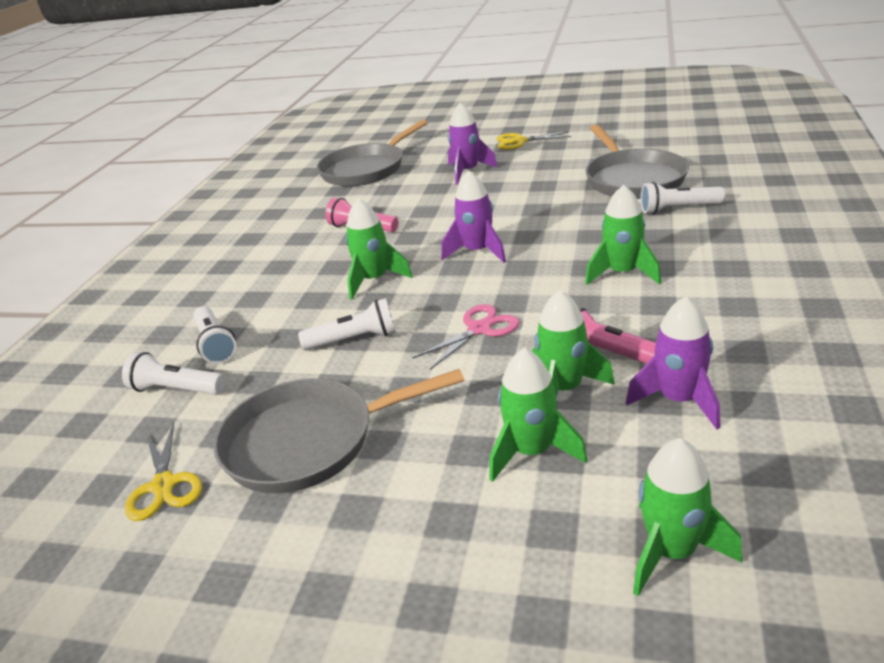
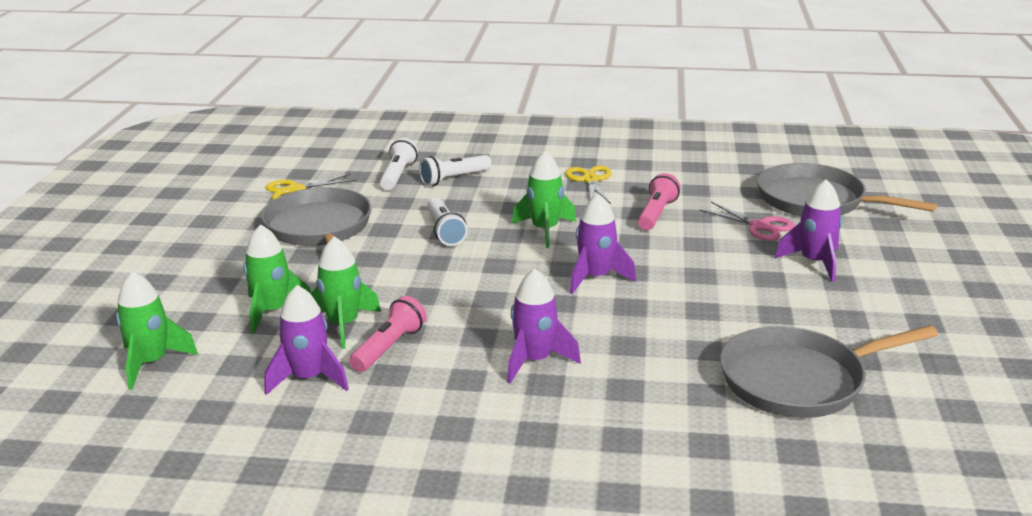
camera: 80 degrees right, 5 degrees down
pink scissors [412,304,520,370] -> pink scissors moved to [699,202,795,241]
yellow scissors [497,131,571,150] -> yellow scissors moved to [565,166,612,204]
green rocket [585,185,661,285] -> purple rocket [507,269,581,383]
white flashlight [641,182,725,215] -> none

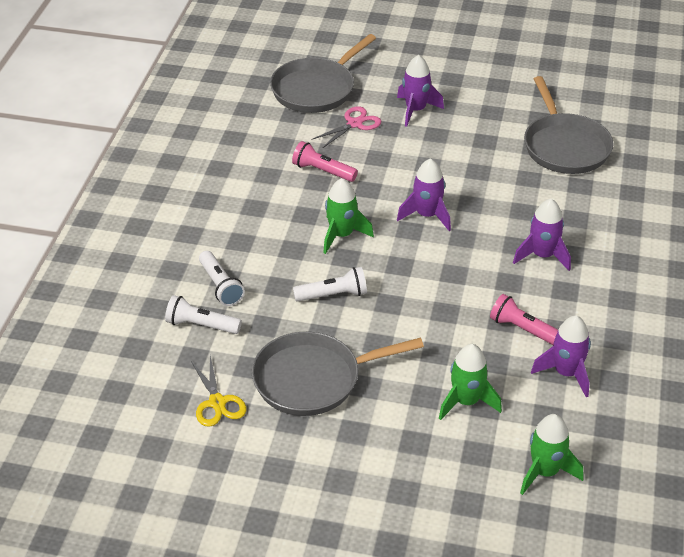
camera: 85 degrees left, 15 degrees up
green rocket [311,236,381,349] -> none
yellow scissors [565,166,612,204] -> none

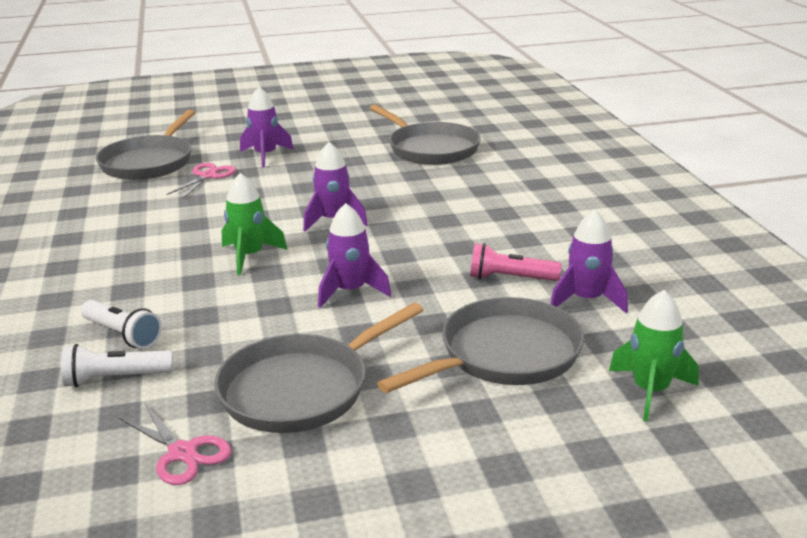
camera: 25 degrees left, 15 degrees down
yellow scissors [191,356,247,427] -> pink scissors [119,404,231,485]
pink flashlight [292,141,358,182] -> none
white flashlight [293,267,367,302] -> none
green rocket [439,344,502,420] -> grey pan [377,297,584,393]
purple rocket [513,199,571,271] -> purple rocket moved to [318,203,391,308]

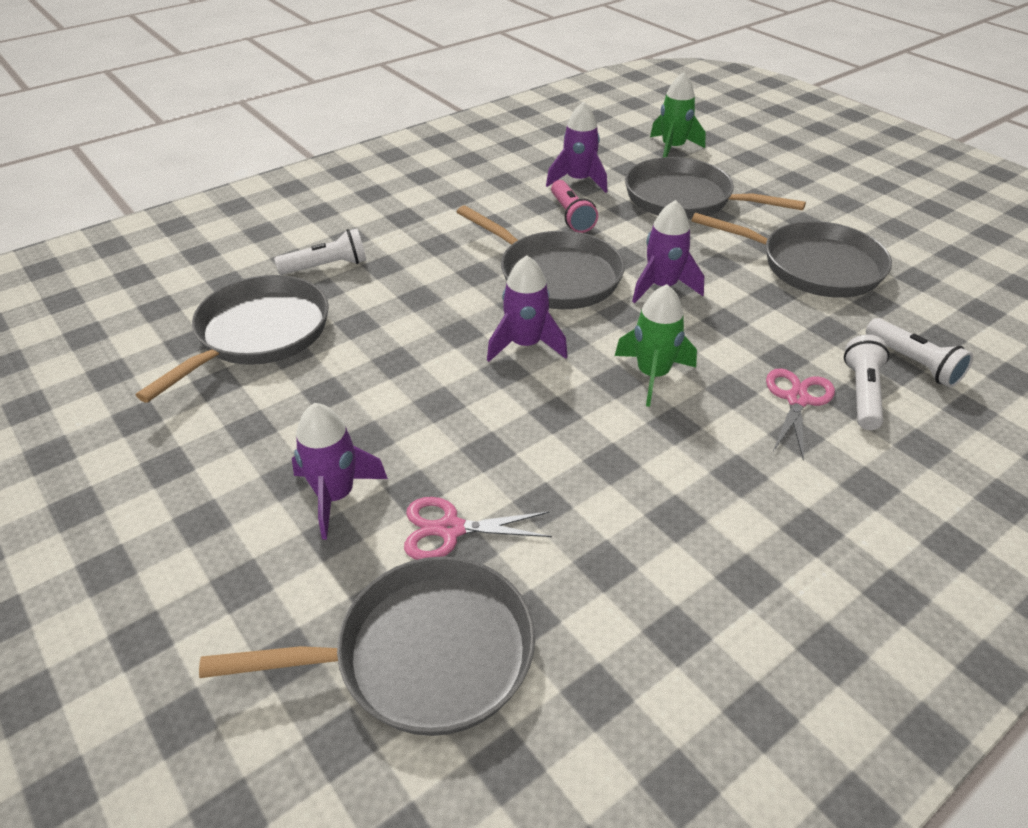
camera: 115 degrees left, 15 degrees up
pink scissors [119,404,231,485] -> pink scissors moved to [766,368,835,460]
none -> white flashlight [274,228,366,275]
none -> grey pan [457,205,625,309]

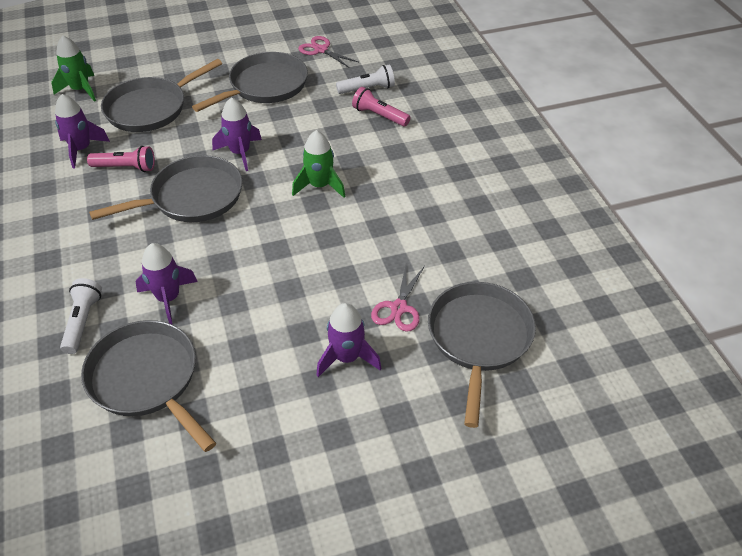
camera: 70 degrees left, 5 degrees up
purple rocket [487,255,568,362] -> purple rocket moved to [135,243,198,325]
pink scissors [766,368,835,460] -> pink scissors moved to [298,36,358,68]
white flashlight [844,335,889,430] -> pink flashlight [352,87,410,127]

